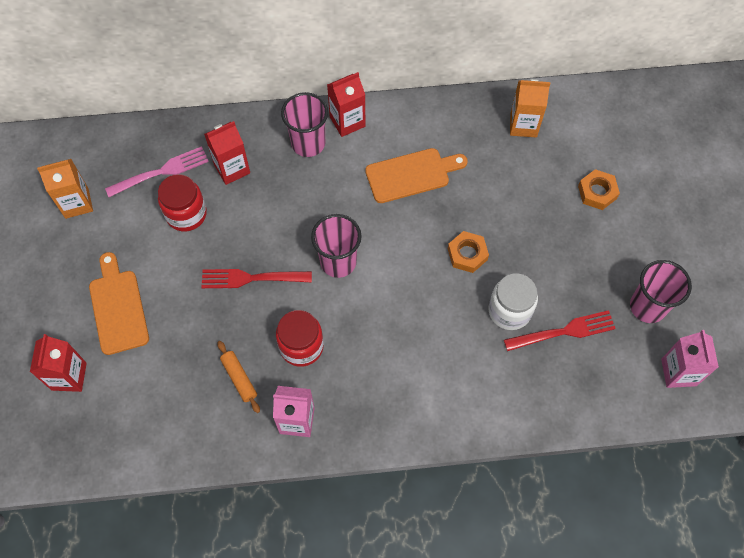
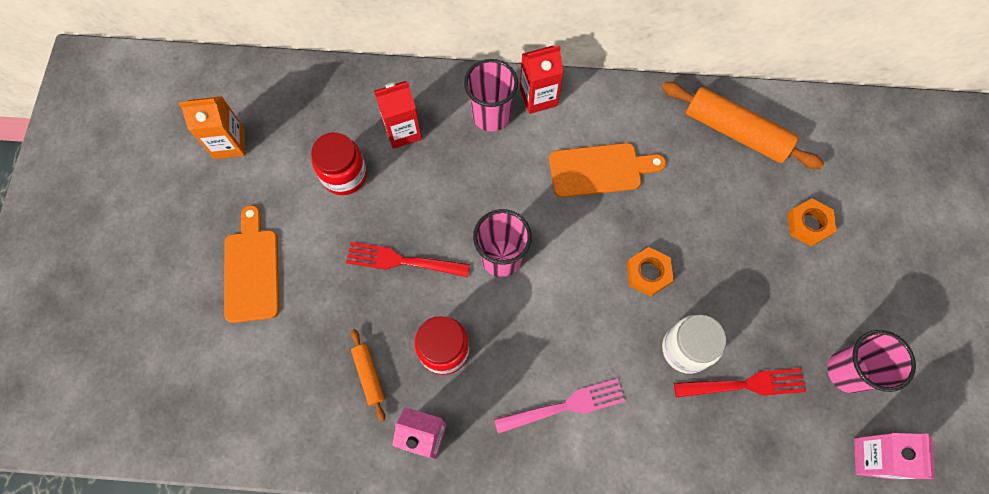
camera: 10 degrees right, 5 degrees up
red carton [30,334,87,392] -> none
pink fork [105,146,209,197] -> pink fork moved to [494,378,625,434]
orange carton [510,79,550,137] -> orange rolling pin [662,82,824,169]

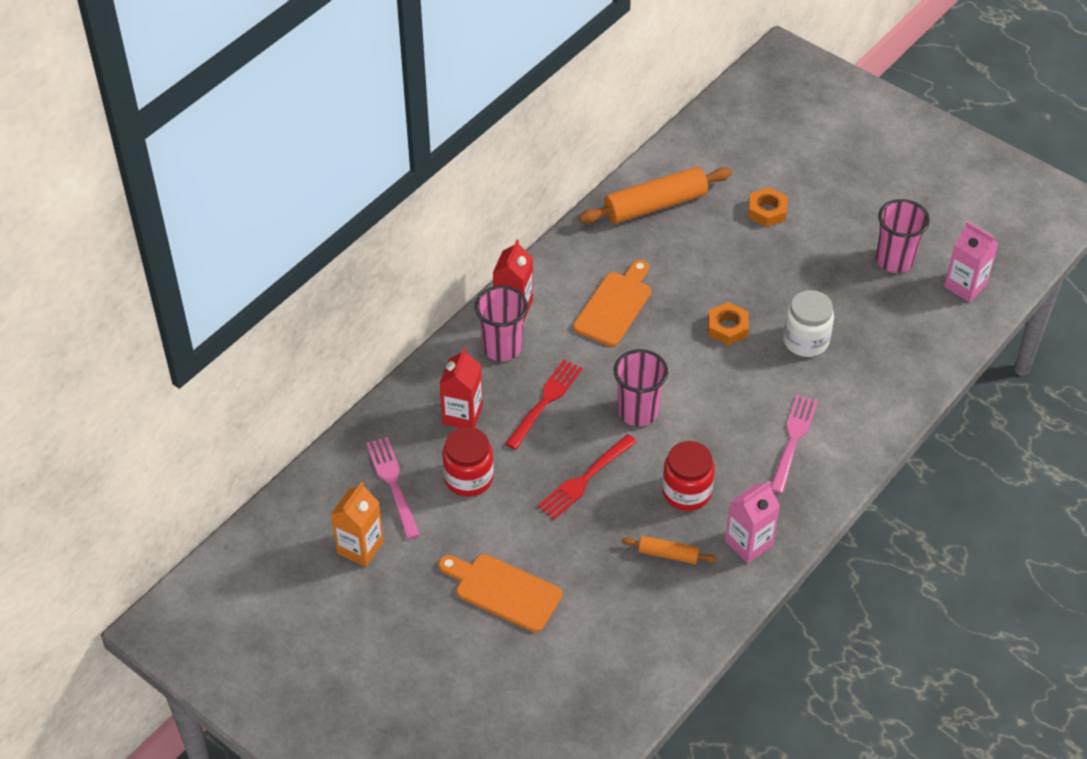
camera: 55 degrees left, 20 degrees down
red fork [674,368,806,397] -> red fork moved to [505,360,582,450]
none -> pink fork [366,437,420,539]

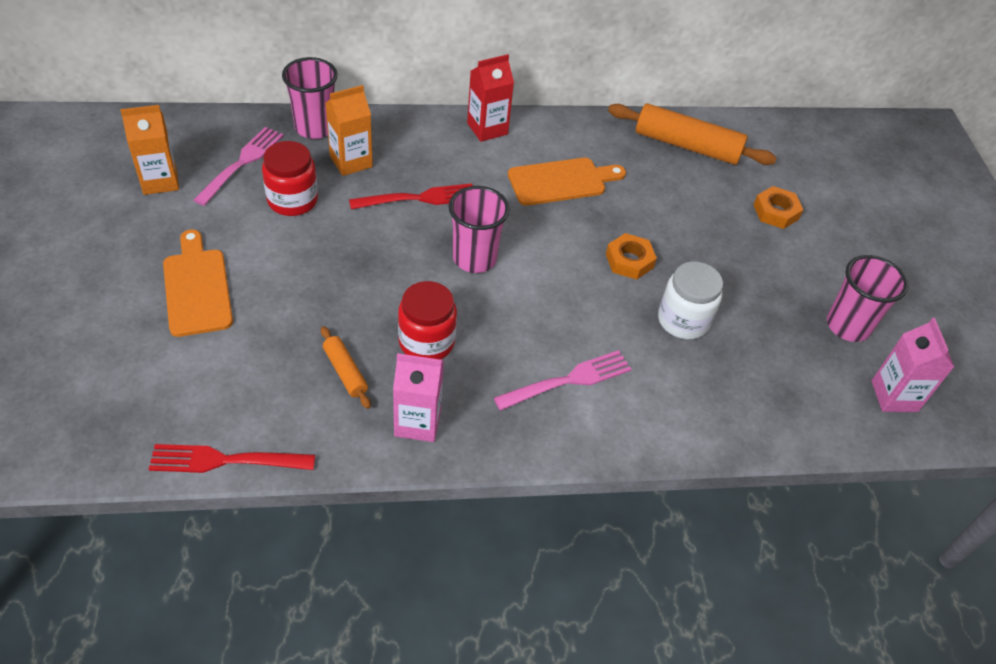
camera: 40 degrees right, 0 degrees up
red carton [439,348,483,428] -> orange carton [325,85,373,176]
pink cup [475,286,528,361] -> pink cup moved to [282,57,338,139]
red fork [538,434,637,519] -> red fork moved to [149,444,315,473]

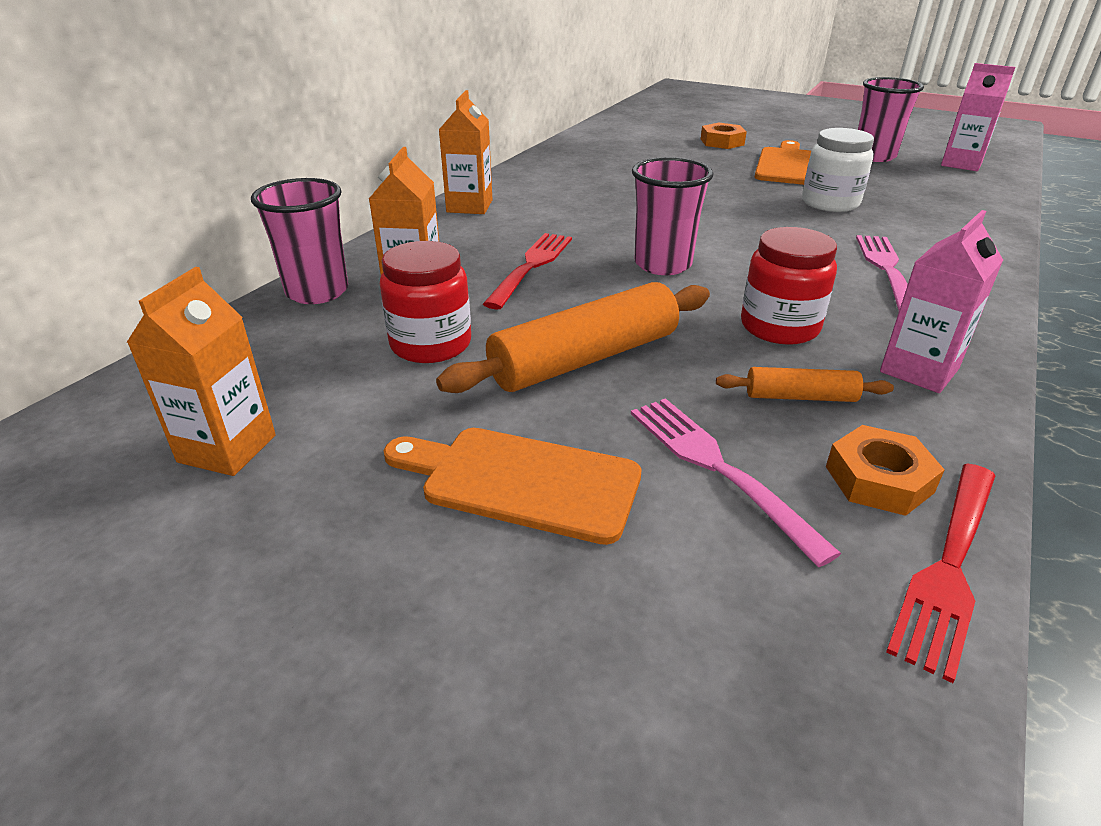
camera: 50 degrees left, 15 degrees down
pink fork [194,127,284,206] -> pink fork moved to [631,398,842,567]
red carton [467,54,514,142] -> orange carton [439,90,493,214]
orange cutting board [508,158,626,206] -> orange cutting board moved to [755,140,811,185]
orange nut [606,233,657,280] -> orange nut moved to [826,425,945,516]
orange rolling pin [608,103,777,165] -> orange rolling pin moved to [436,282,710,393]

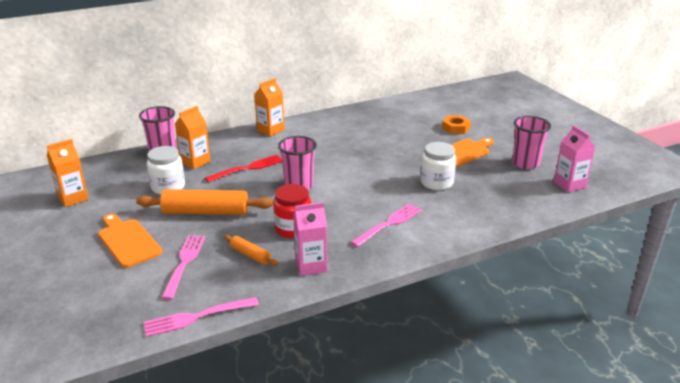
camera: 35 degrees right, 5 degrees down
red jar [380,241,471,363] -> white jar [147,146,185,195]
orange nut [826,425,945,516] -> none
red fork [886,464,995,683] -> pink fork [144,297,259,337]

